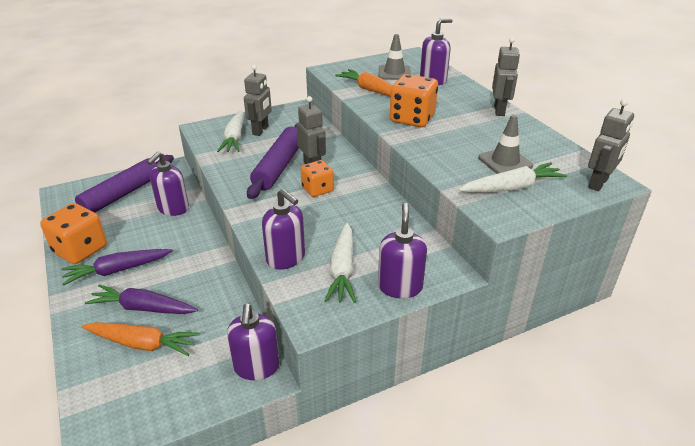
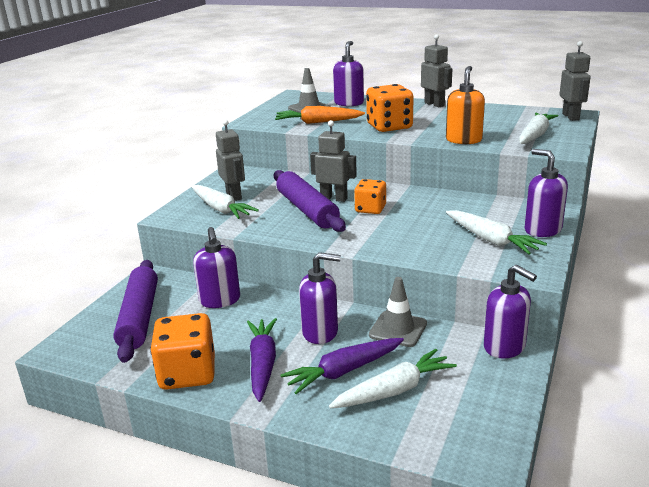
camera: 40 degrees left, 10 degrees down
purple carrot [62,249,173,286] -> purple carrot turned 150 degrees clockwise [247,318,277,402]
orange carrot [82,322,200,356] -> white carrot [329,349,457,408]
purple soap dispenser [262,189,305,270] -> purple soap dispenser moved to [299,252,341,344]
grey traffic cone [478,115,533,174] -> grey traffic cone moved to [369,277,427,347]
none -> orange soap dispenser [446,66,485,144]

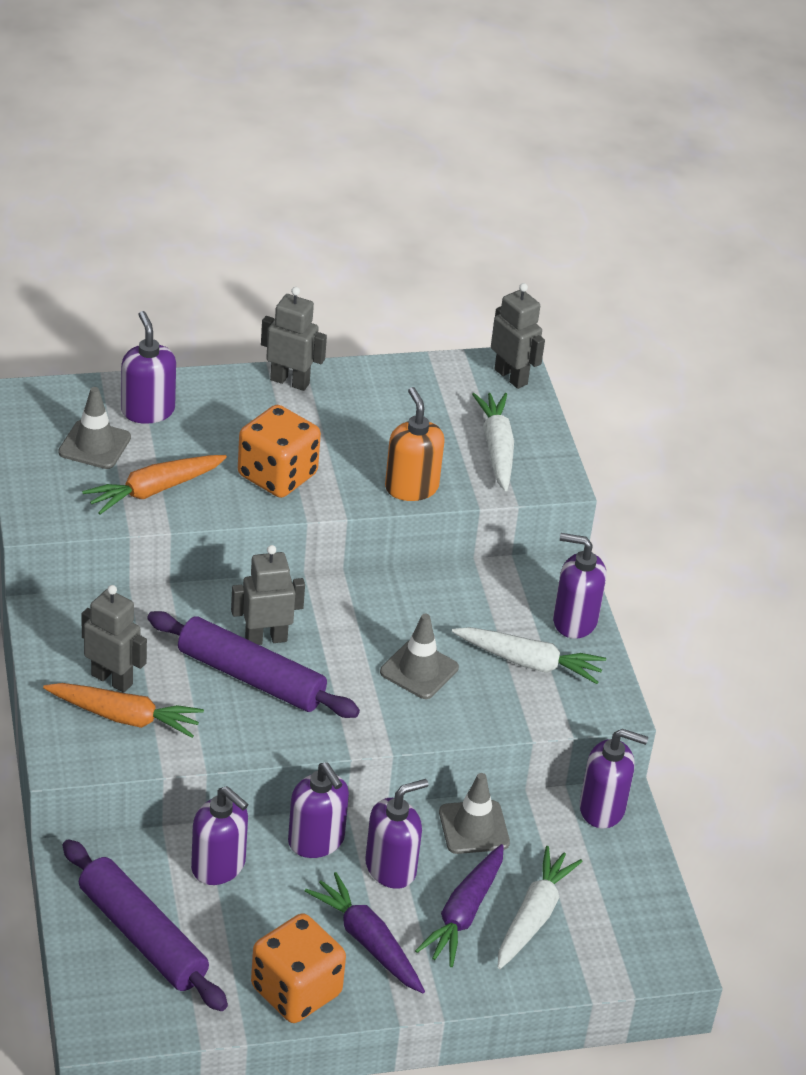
camera: 40 degrees left, 15 degrees up
white carrot [191,185,259,219] -> orange carrot [43,683,204,738]
orange dice [354,179,386,214] -> none
none -> purple soap dispenser [288,762,349,858]
none -> grey traffic cone [380,614,459,699]

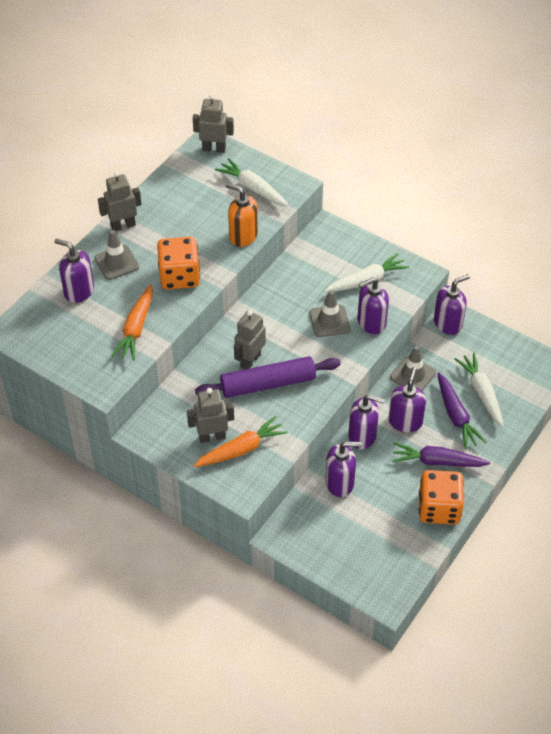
camera: 40 degrees left, 10 degrees up
grey traffic cone [58,387,131,469] -> grey traffic cone moved to [94,230,139,280]
purple rolling pin [63,839,228,1011] -> none
purple soap dispenser [553,533,606,638] -> purple soap dispenser moved to [358,278,389,334]

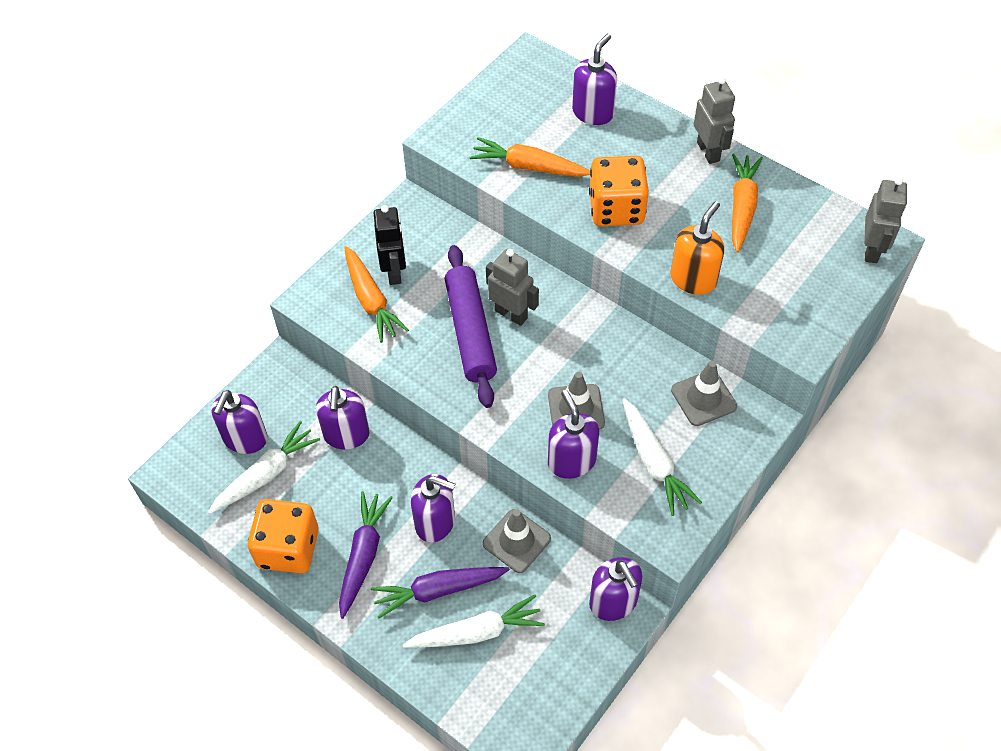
camera: 95 degrees right, 5 degrees up
grey traffic cone [94,230,139,280] -> grey traffic cone moved to [671,361,737,426]
grey robot [187,388,234,443] -> black robot [373,205,406,285]
white carrot [215,158,289,206] -> white carrot moved to [208,421,320,514]
purple soap dispenser [348,394,385,449] -> purple soap dispenser moved to [211,390,268,454]
none -> orange carrot [732,154,763,252]

